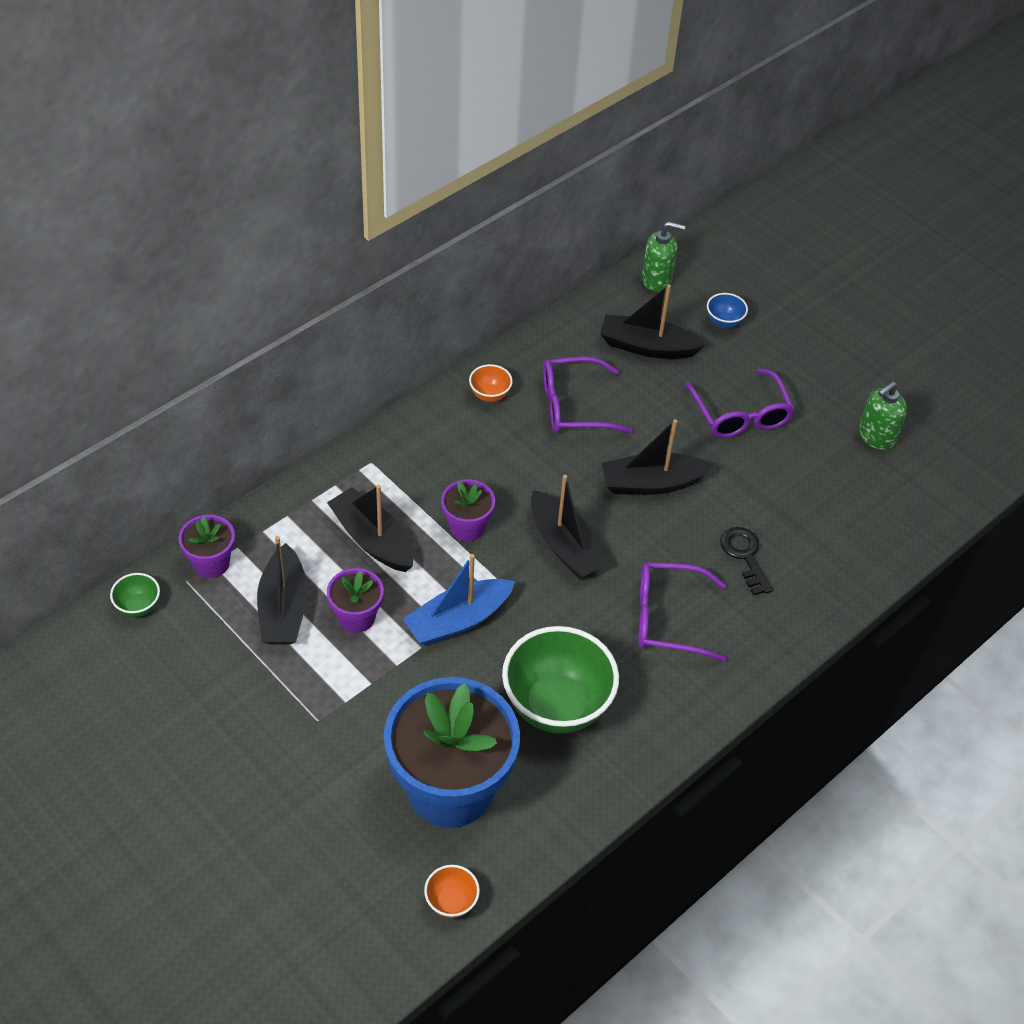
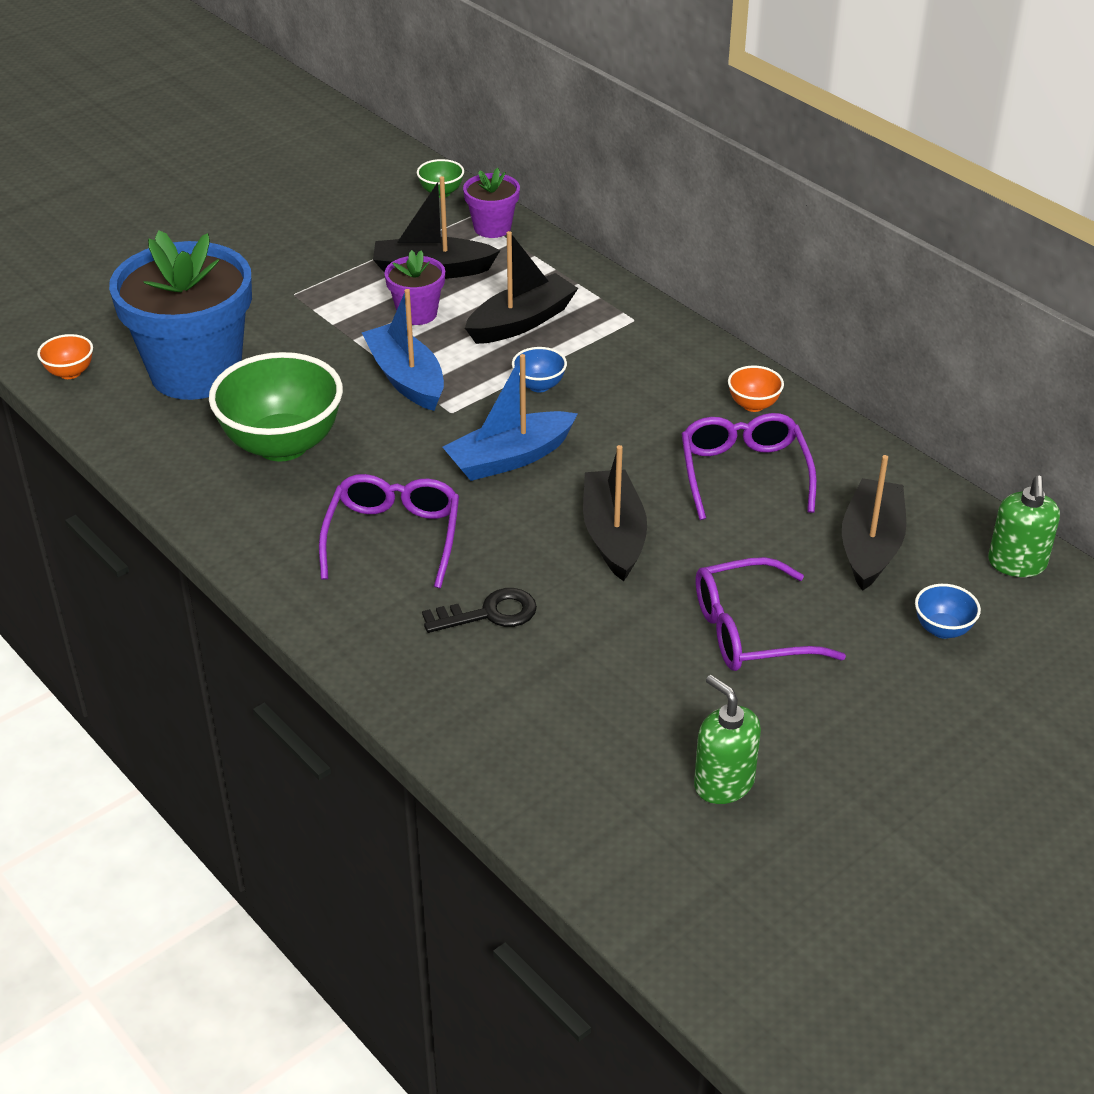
camera: 95 degrees right, 10 degrees down
purple flower pot [441,479,495,541] -> blue bowl [512,347,567,392]
black boat [531,475,609,579] -> blue boat [443,354,578,481]

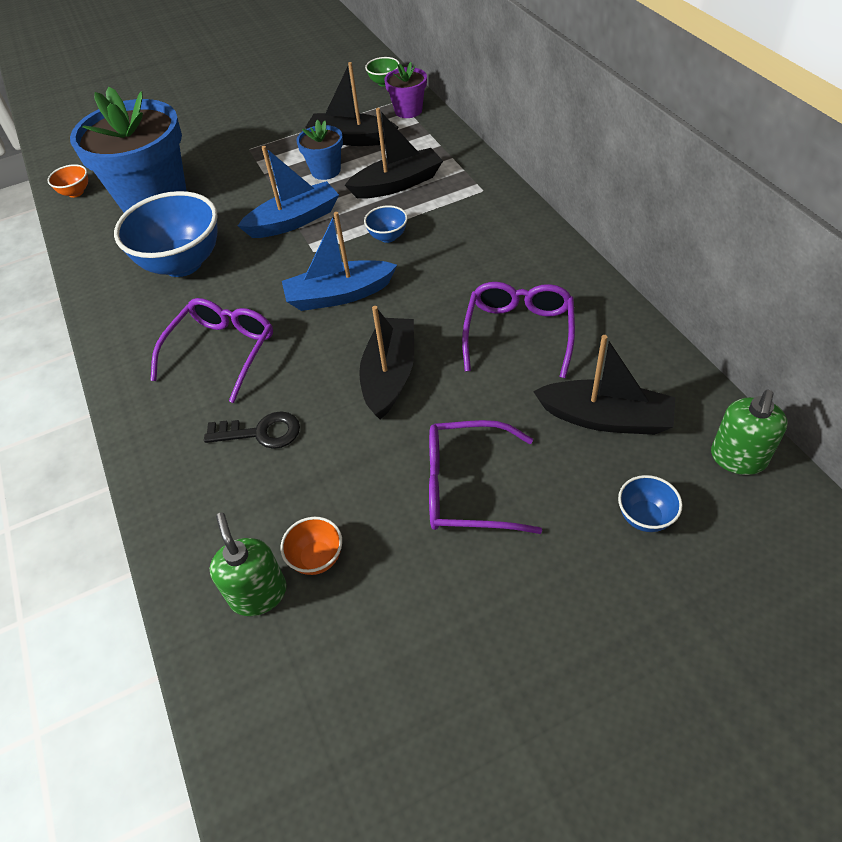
camera: 20 degrees right, 10 degrees up
green bowl [209,352,343,461] -> blue bowl [114,191,218,277]
blue boat [362,289,444,411] -> blue boat turned 75 degrees clockwise [238,146,339,238]
purple flower pot [384,250,445,325] -> blue flower pot [296,120,343,180]
green soap dispenser [694,675,761,804] -> green soap dispenser moved to [210,512,287,616]
orange bowl [728,366,784,412] -> orange bowl moved to [281,517,342,575]
black boat [842,455,906,591] -> black boat turned 75 degrees clockwise [533,335,675,435]

